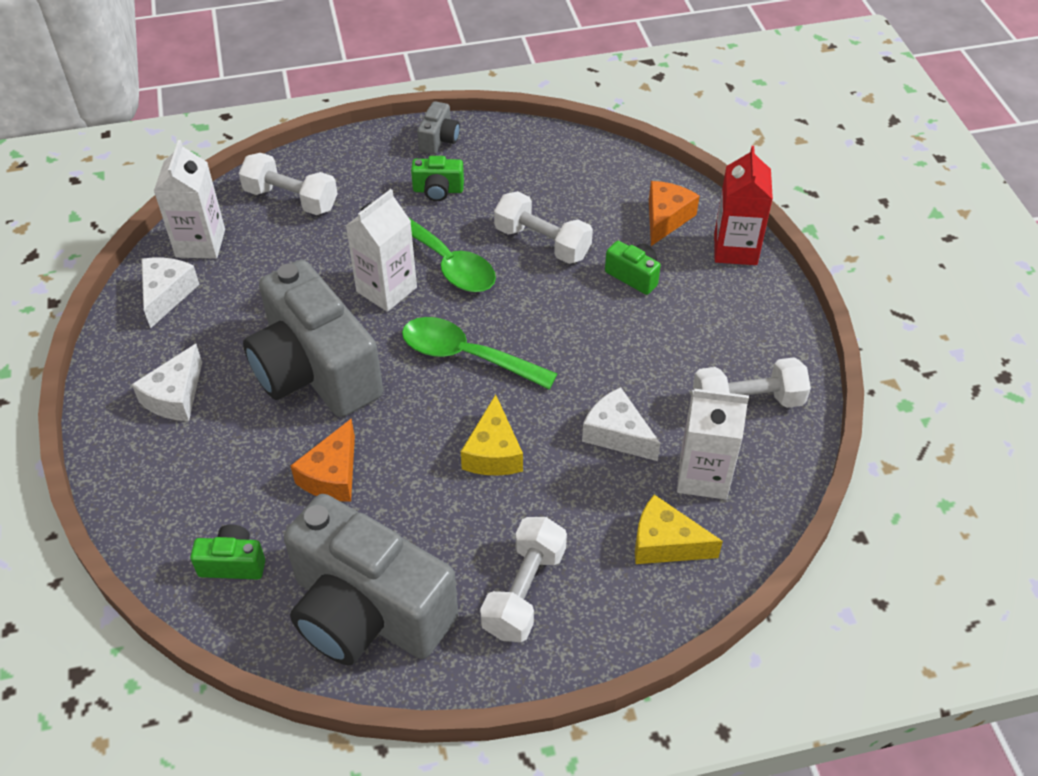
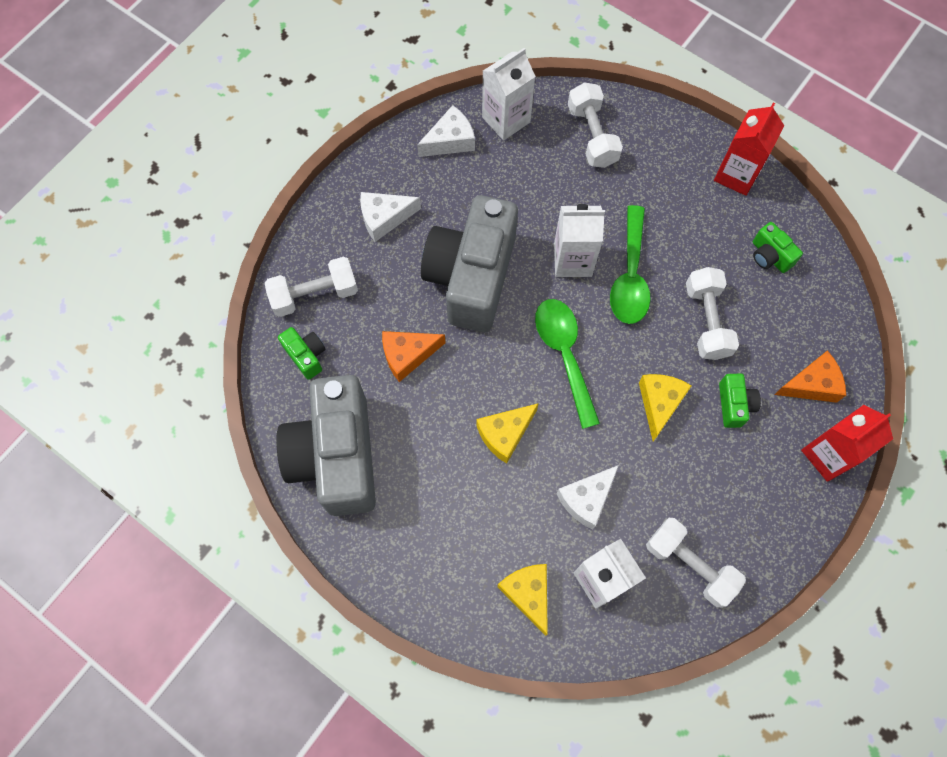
camera: 50 degrees right, 20 degrees up
green camera [411,156,464,201] -> green camera moved to [753,222,803,273]
grey camera [417,101,460,154] -> red carton [714,103,784,196]
white dumbbell [480,517,567,642] -> white dumbbell moved to [265,257,358,317]
white cheese [582,387,660,461] -> white cheese turned 135 degrees counterclockwise [556,465,619,530]
none -> yellow cheese [639,374,692,441]

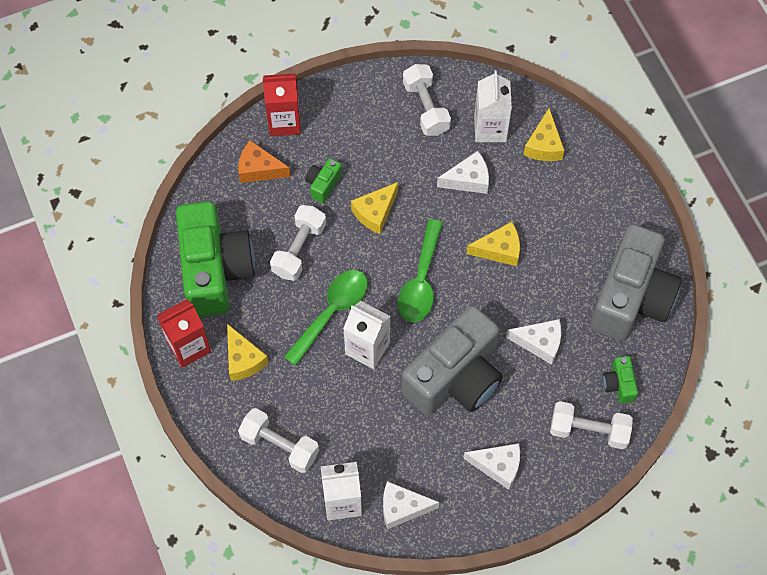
camera: 150 degrees left, 5 degrees down
orange cheese [382,331,446,382] -> white cheese [506,319,561,365]
white dumbbell [568,82,623,168] -> white dumbbell turned 75 degrees counterclockwise [238,408,319,473]
green camera [753,222,803,273] -> green camera [176,201,255,317], size x2.47
none -> yellow cheese [227,324,269,381]

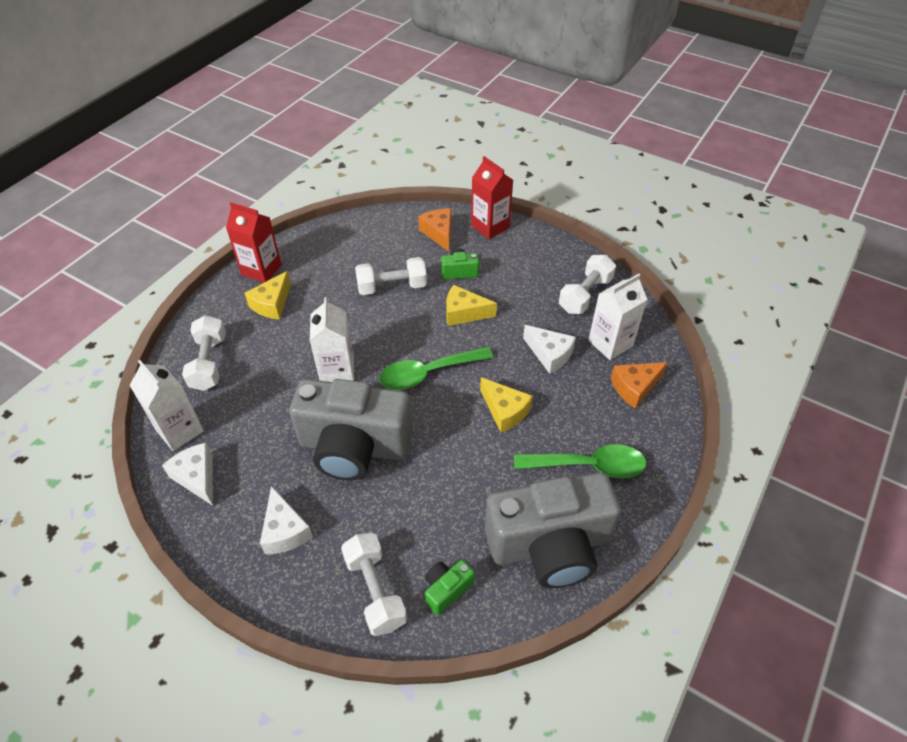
camera: 55 degrees right, 15 degrees down
green camera [176,201,255,317] -> none
green spoon [284,270,368,366] -> green spoon moved to [514,444,646,478]
white cheese [506,319,561,365] -> none
yellow cheese [524,108,564,161] -> orange cheese [611,362,668,408]

